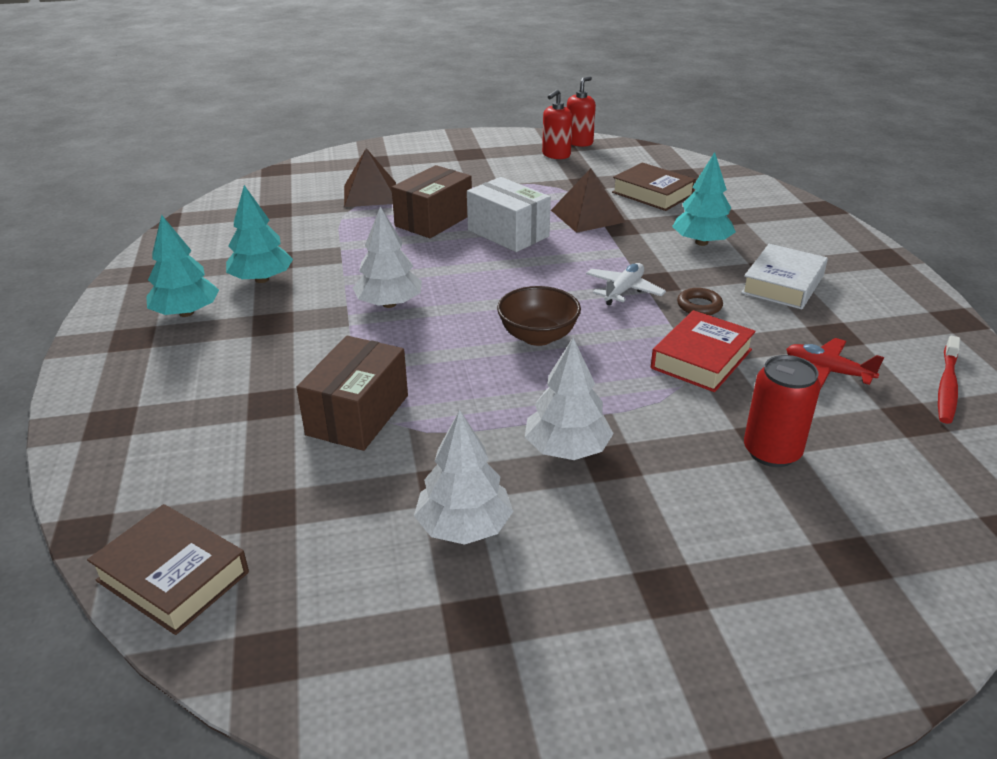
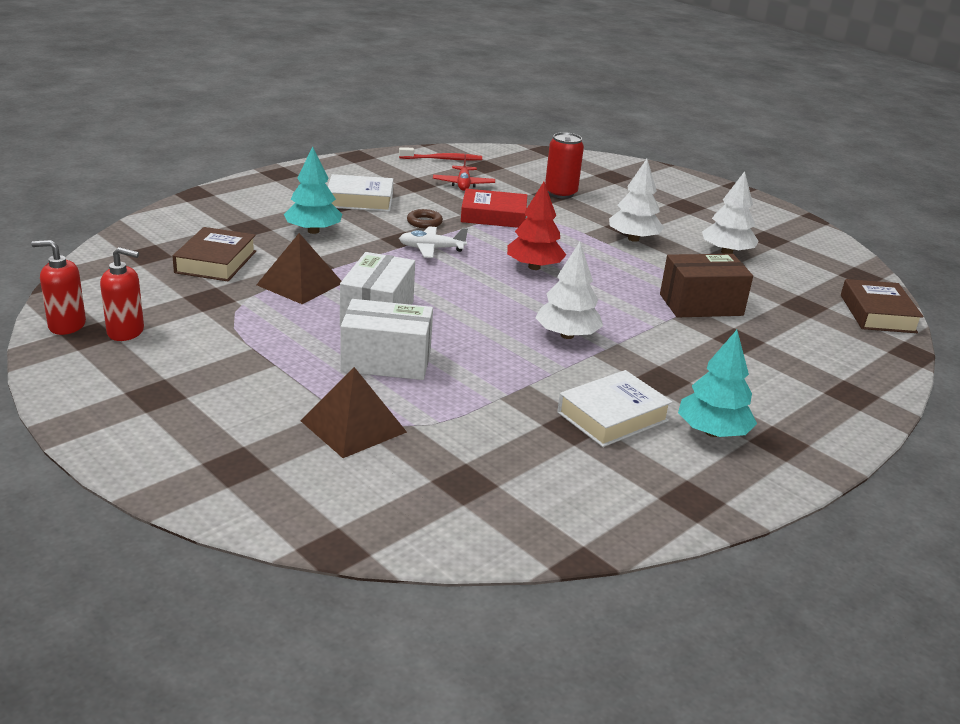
camera: 125 degrees left, 5 degrees down
turquoise tree [226,185,293,283] -> white book [557,370,673,447]
brown box [391,165,472,238] -> white box [340,299,433,380]
brown bowl [497,286,581,346] -> red tree [507,182,566,270]

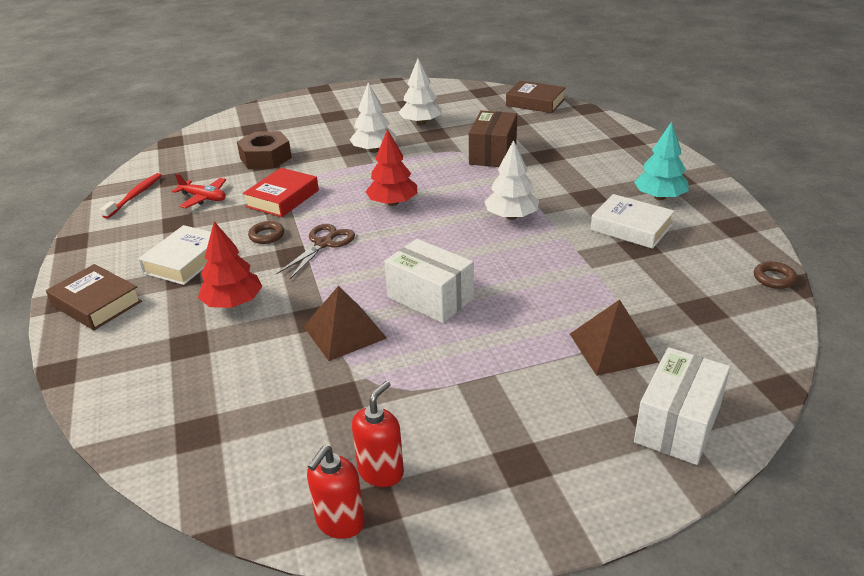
camera: 60 degrees left, 5 degrees up
brown book [172,227,256,281] -> brown book moved to [46,264,142,330]
turquoise tree [284,146,342,234] -> red tree [198,221,263,308]
white box [340,299,433,380] -> white box moved to [634,347,730,465]
white plane [399,226,468,258] -> brown scissors [276,224,355,279]
red can [545,132,584,199] -> brown nut [237,131,292,169]
white book [557,370,673,447] -> white book turned 45 degrees counterclockwise [590,194,675,249]
none -> brown ring [754,262,797,289]

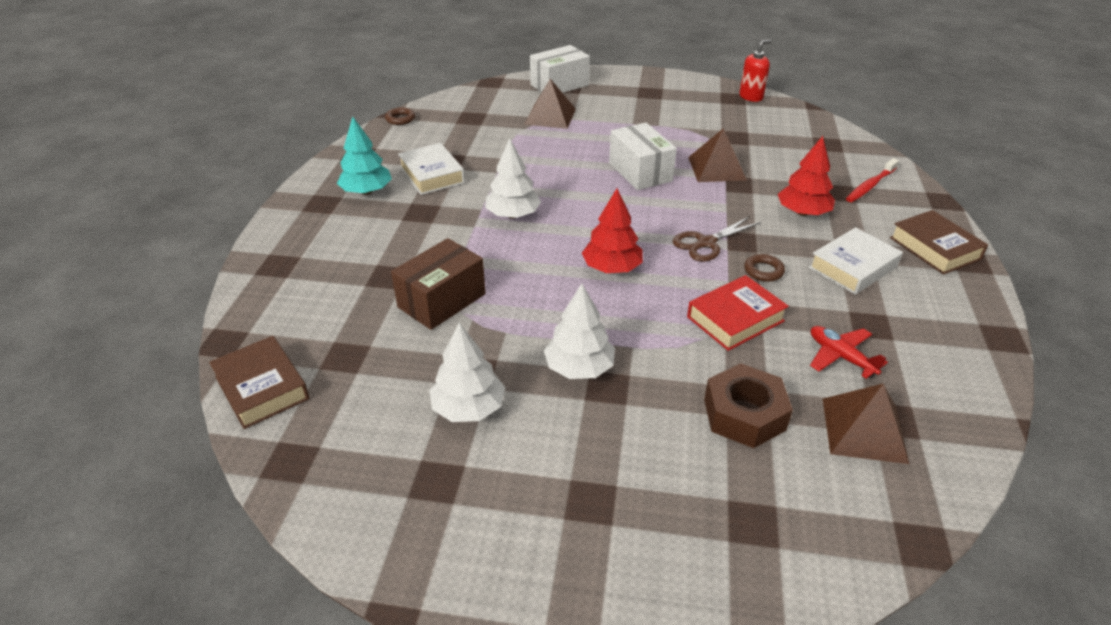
camera: 155 degrees left, 5 degrees up
red toothbrush [100,173,162,219] -> red toothbrush moved to [846,158,899,202]
red soap dispenser [352,381,404,487] -> none
none -> brown pyramid [823,383,909,464]

